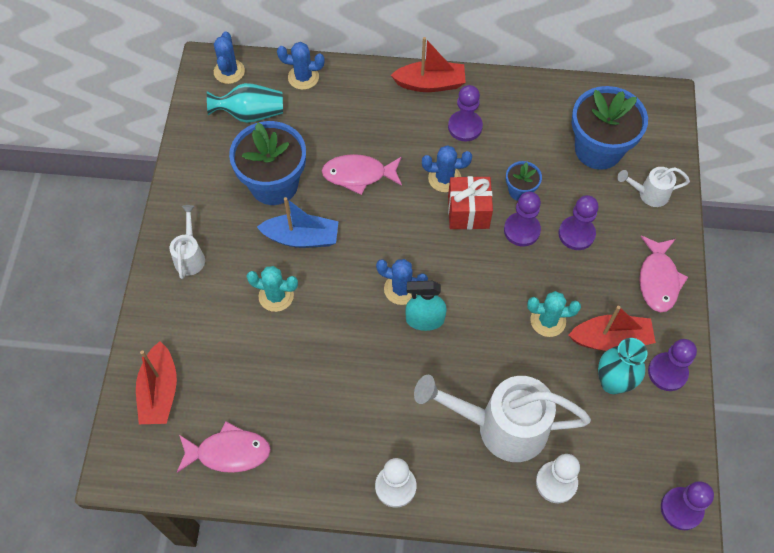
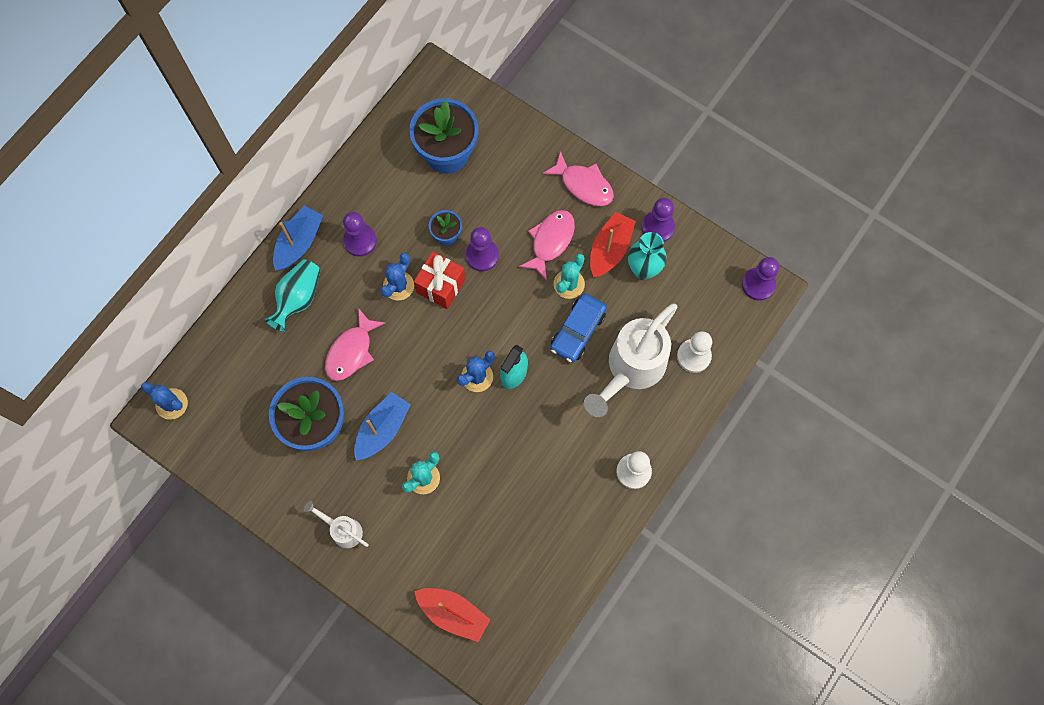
camera: 60 degrees left, 10 degrees up
pink fish [177,422,271,473] -> pink fish moved to [519,210,575,281]
turquoise vase [207,83,283,123] -> turquoise vase moved to [264,259,320,332]
blue cactus [277,42,325,90] -> none
red boat [391,37,466,92] -> blue boat [273,206,323,271]
purple pawn [559,195,599,250] -> none
white watering can [617,167,690,207] -> none
none -> blue car [550,293,607,362]

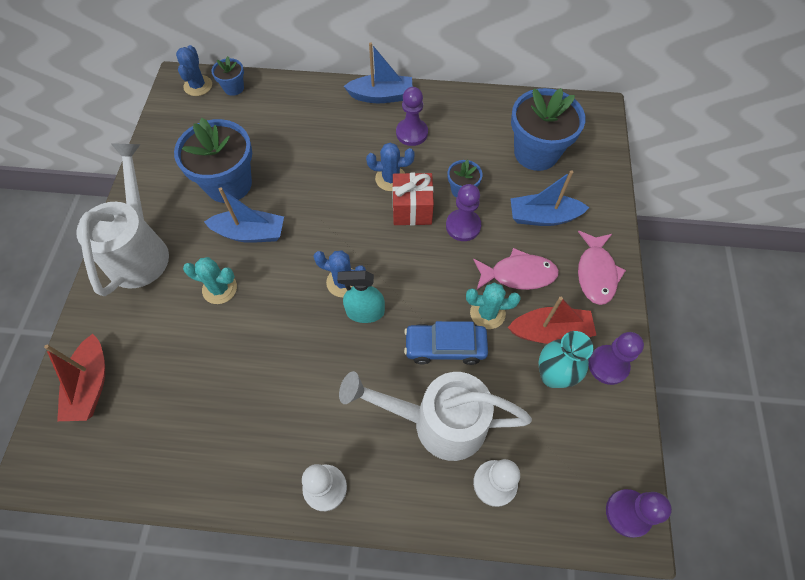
camera: 60 degrees right, 10 degrees down
turquoise vase [264,259,320,332] -> none
white watering can [304,501,369,548] -> white watering can [76,143,169,296], size x2.05
pink fish [325,308,385,381] -> none
none -> blue flower pot [211,56,244,96]
none -> blue boat [510,170,589,226]

